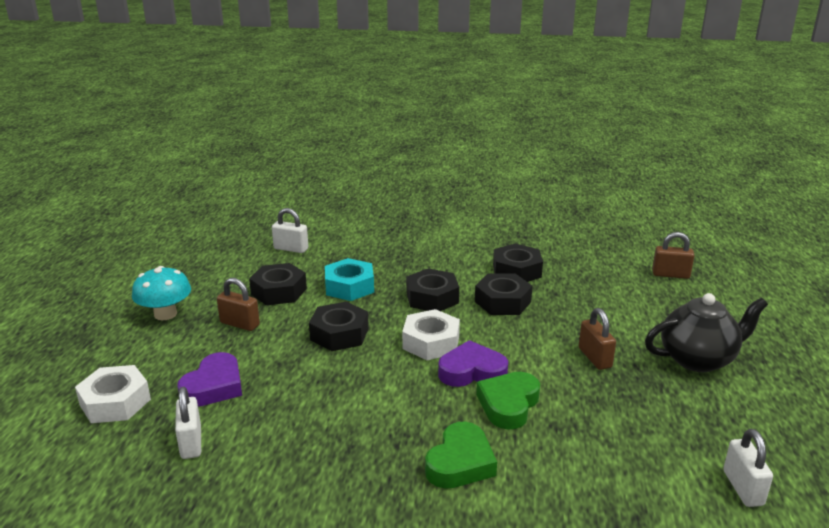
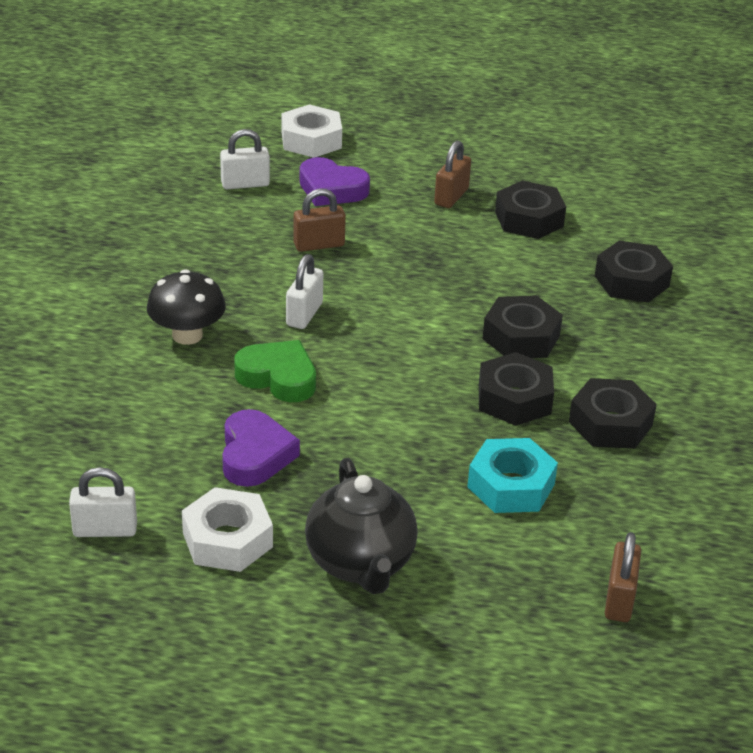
camera: 90 degrees right, 10 degrees up
turquoise mushroom [132,266,191,320] -> none
white padlock [272,208,308,253] -> white padlock moved to [286,254,323,329]
black nut [309,302,369,351] -> black nut moved to [595,241,673,303]
turquoise nut [325,258,374,301] -> turquoise nut moved to [467,438,558,513]
white nut [402,309,460,360] -> white nut moved to [182,487,273,572]
green heart [425,422,497,489] -> black mushroom [147,269,226,345]
purple heart [438,340,508,387] -> purple heart moved to [222,409,300,487]
brown padlock [579,308,616,370] -> brown padlock moved to [293,188,346,252]

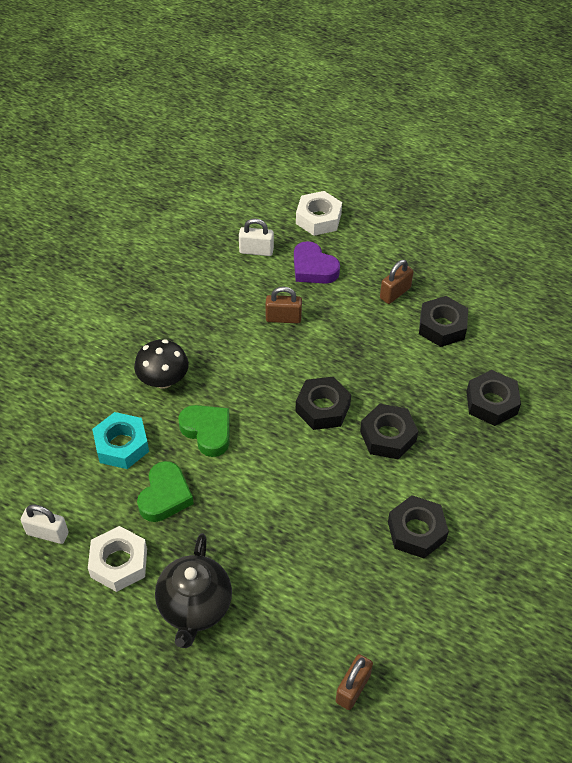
camera: 20 degrees right, 15 degrees up
purple heart [222,409,300,487] -> green heart [137,461,194,522]
white padlock [286,254,323,329] -> none
turquoise nut [467,438,558,513] -> turquoise nut moved to [92,412,149,469]
black nut [479,352,554,426] -> black nut moved to [295,377,351,430]

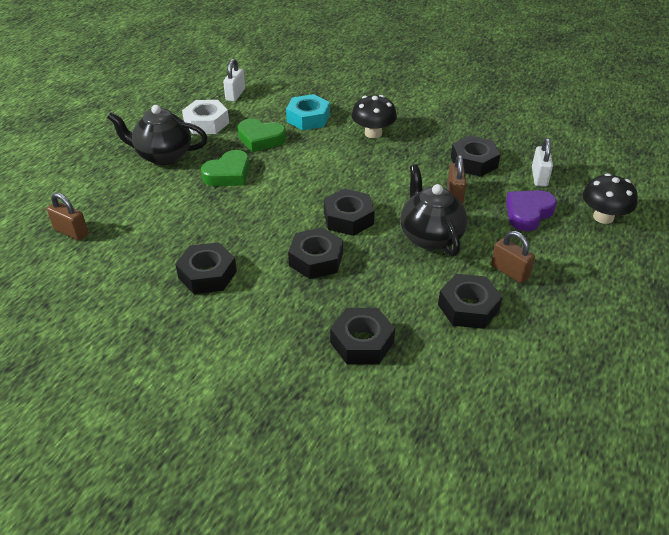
camera: 90 degrees right, 10 degrees down
green heart [178,405,230,457] -> green heart moved to [201,150,250,186]
white nut [296,191,342,236] -> black mushroom [583,173,638,224]
none -> black teapot [400,164,467,256]
none -> black nut [451,135,501,177]

